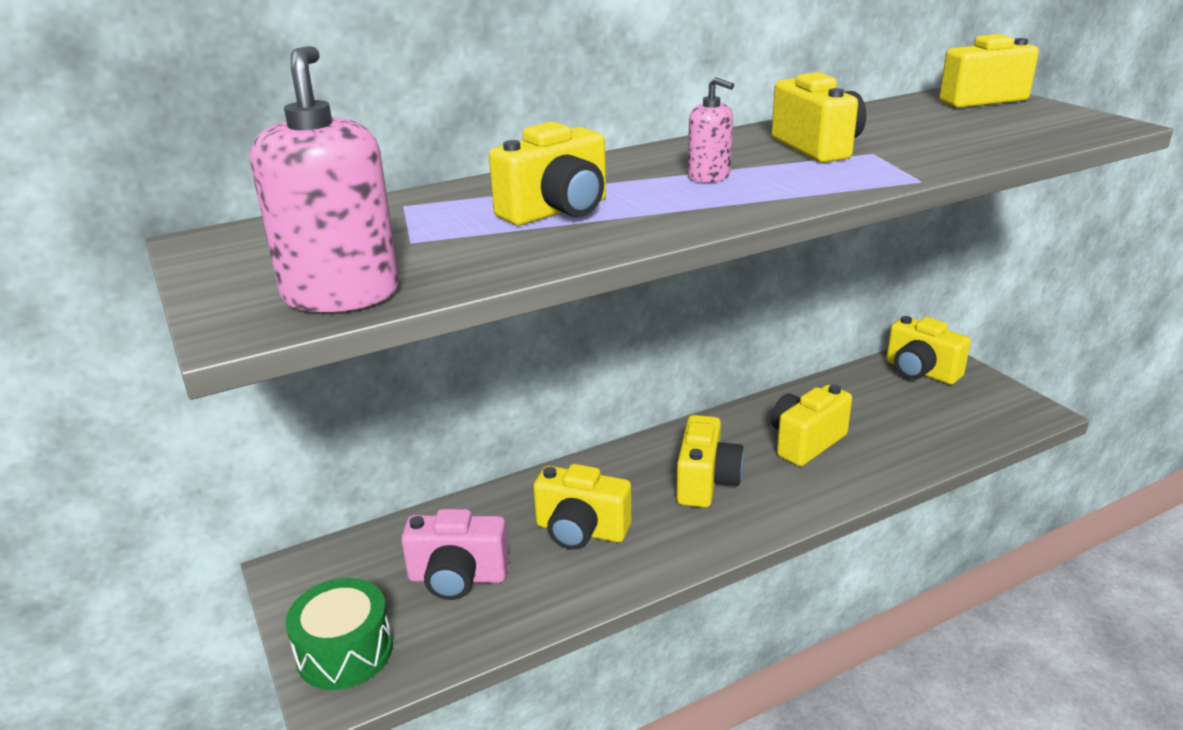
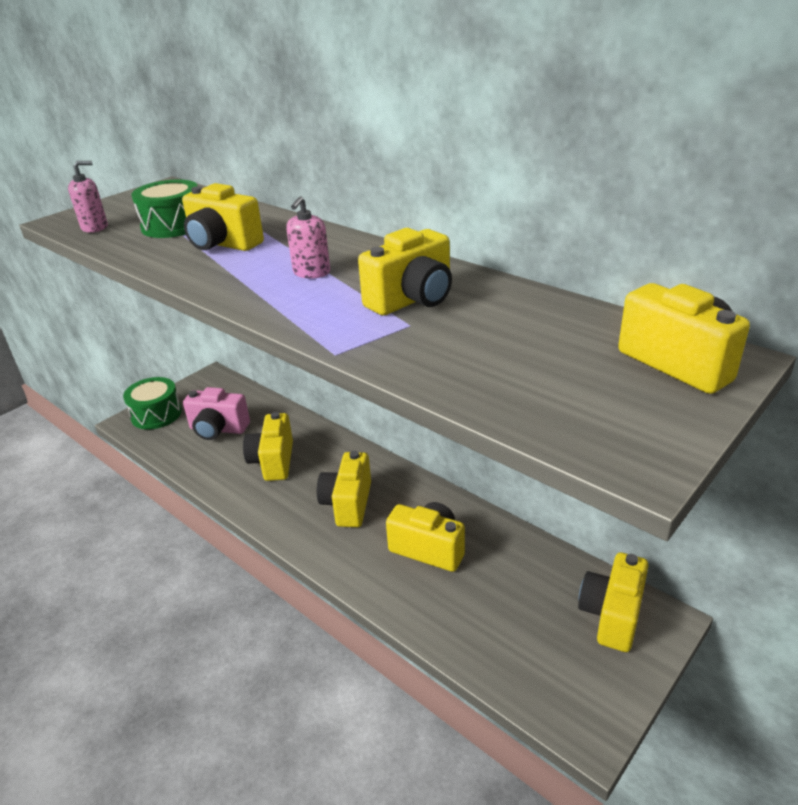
camera: 70 degrees right, 5 degrees up
pink soap dispenser [250,46,399,312] -> pink soap dispenser [68,161,108,233], size x0.54
pink camera [401,509,509,600] -> pink camera turned 60 degrees counterclockwise [183,387,250,440]
yellow camera [676,415,744,508] -> yellow camera turned 105 degrees clockwise [317,451,371,527]
none -> green drum [131,179,197,238]

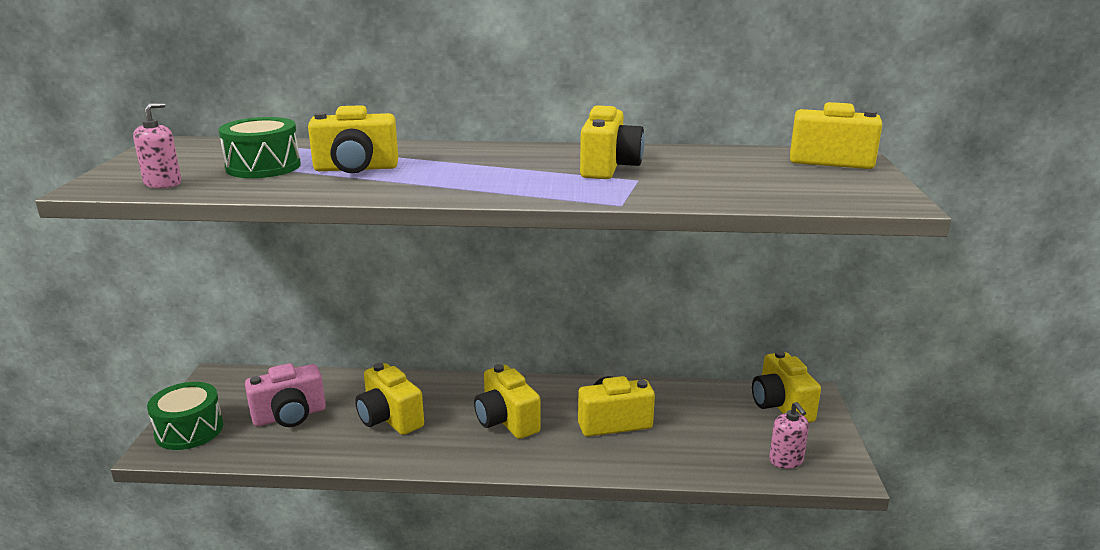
camera: 40 degrees left, 10 degrees down
pink soap dispenser [286,196,330,279] -> pink soap dispenser moved to [769,402,809,469]

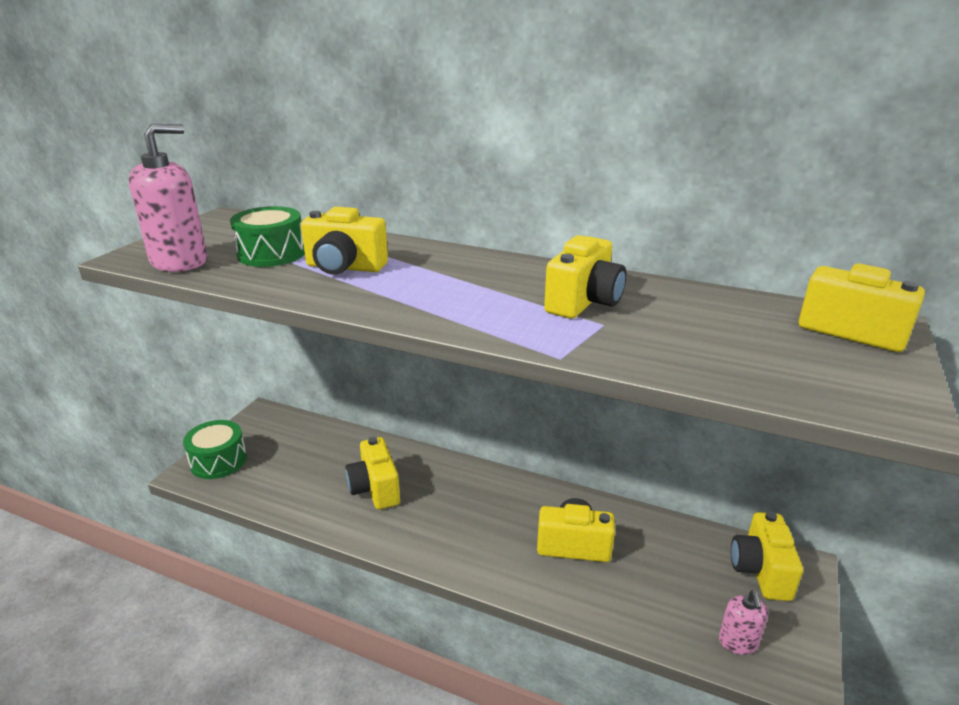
camera: 20 degrees right, 5 degrees up
pink soap dispenser [133,102,182,188] -> pink soap dispenser [128,124,207,272], size x1.85
pink camera [245,363,326,427] -> none
yellow camera [474,364,541,439] -> none

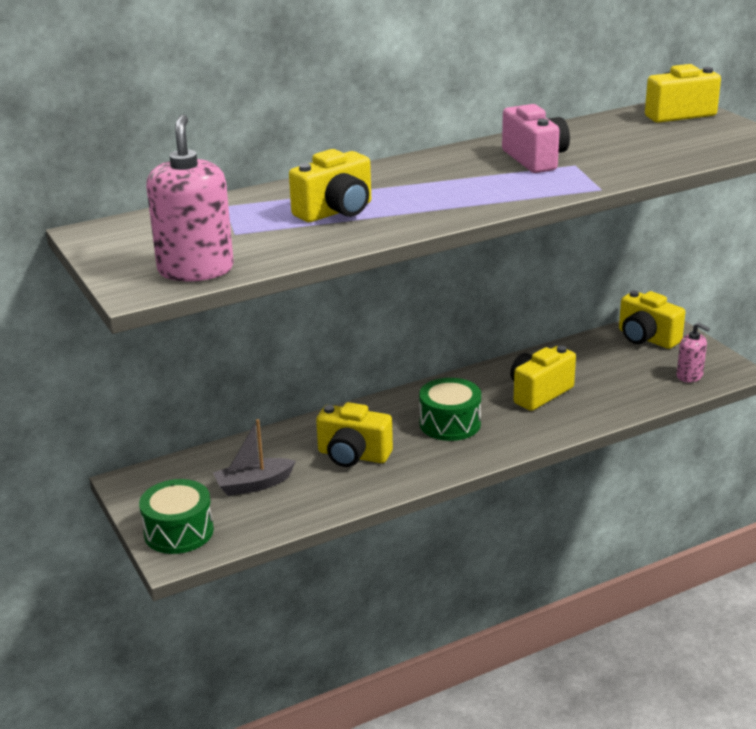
camera: 50 degrees left, 0 degrees up
green drum [230,206,305,267] -> green drum moved to [419,378,481,441]
yellow camera [544,235,626,319] -> pink camera [502,104,570,173]
none -> grey boat [213,419,296,496]

